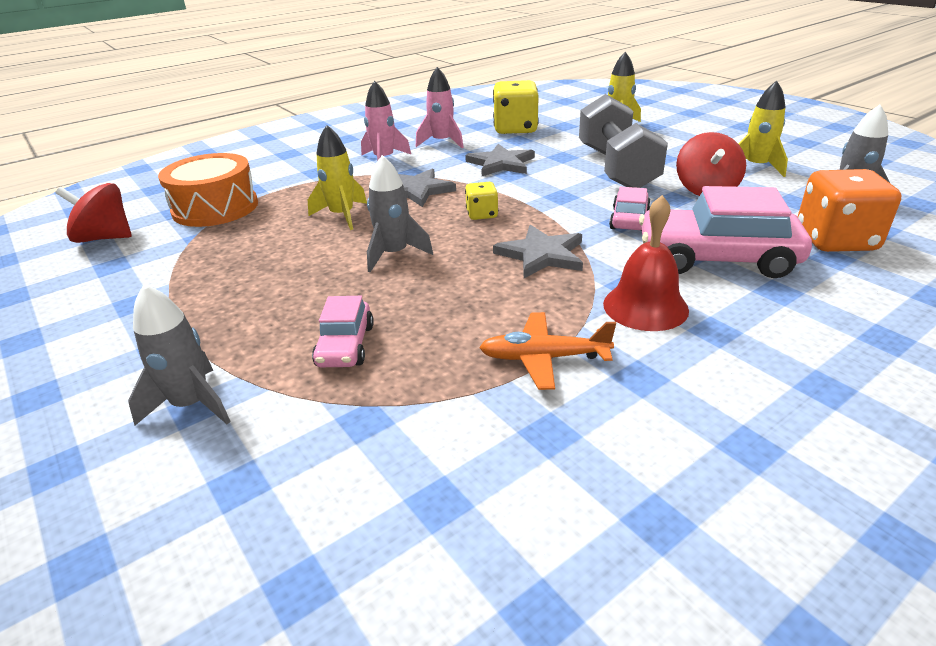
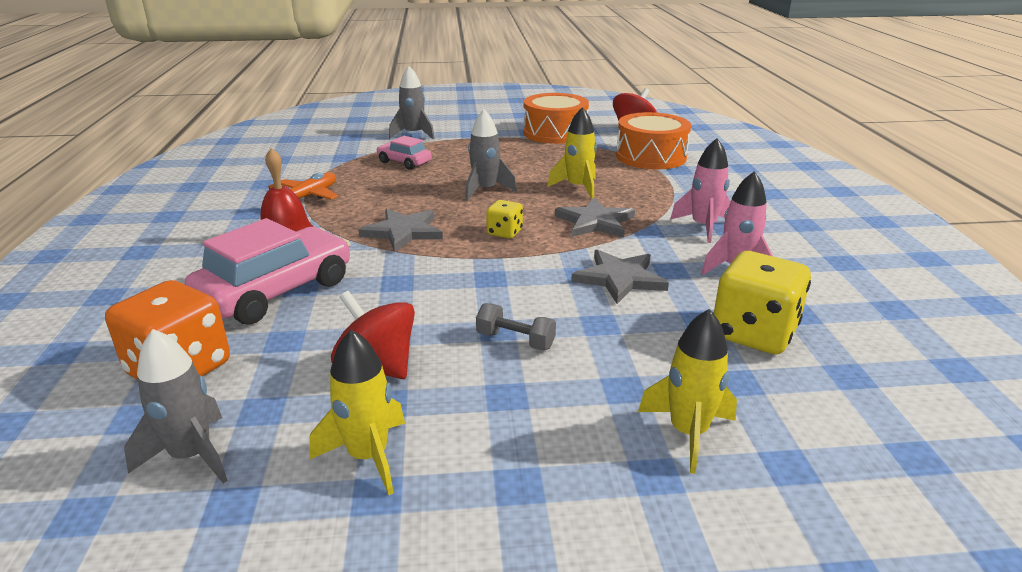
camera: 120 degrees right, 5 degrees down
grey dumbbell [579,94,668,188] -> grey dumbbell [476,303,556,350], size x0.41
pink car [609,187,651,231] -> none
none -> orange drum [523,93,589,144]

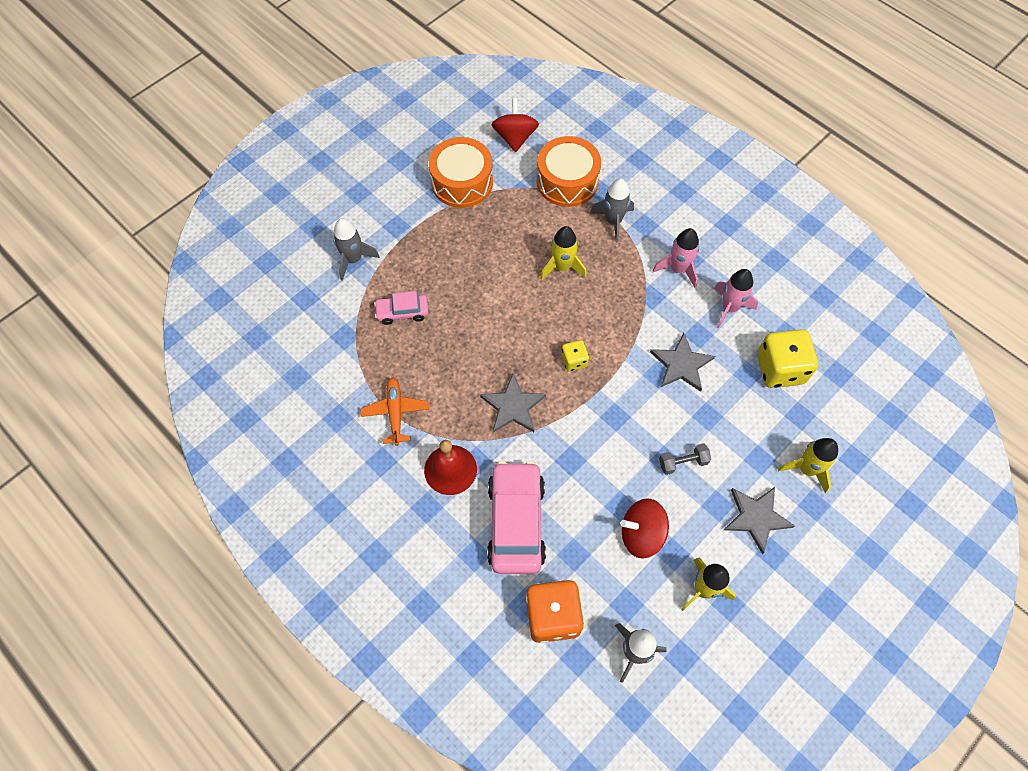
camera: 40 degrees left, 35 degrees up
grey rocket [465,109,517,201] -> grey rocket moved to [590,178,634,243]
grey star [555,197,635,238] -> grey star moved to [724,487,795,554]

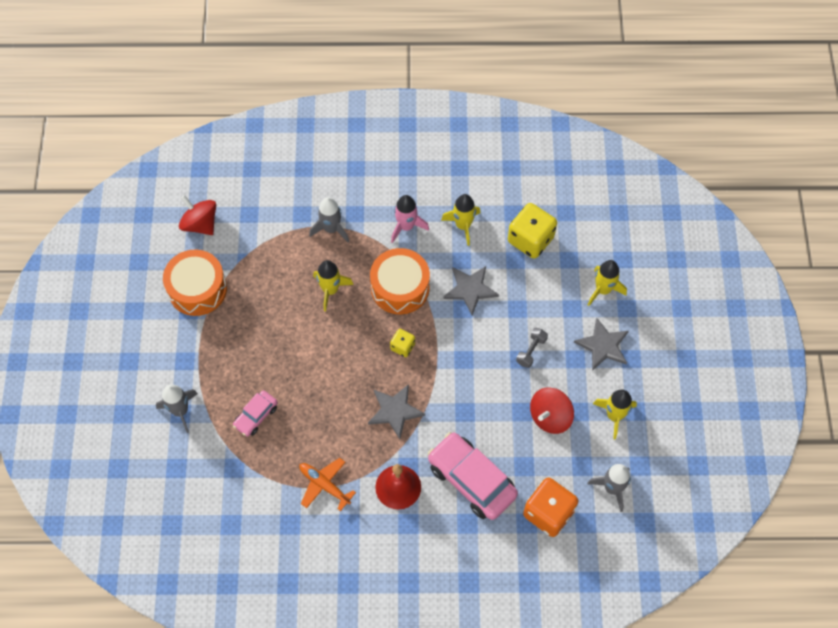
camera: 45 degrees left, 0 degrees up
orange drum [537,136,601,207] -> orange drum moved to [370,248,430,315]
pink rocket [714,269,758,329] -> yellow rocket [441,194,480,246]

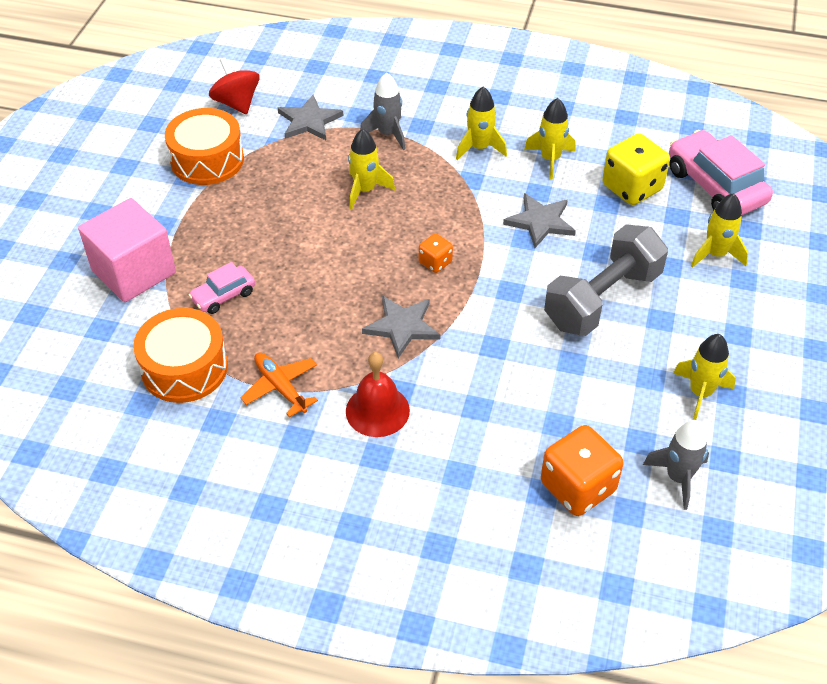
camera: 15 degrees right, 15 degrees down
grey rocket [156,384,198,433] -> pink cube [78,198,176,302]
orange drum [370,248,430,315] -> orange drum moved to [133,308,228,403]
yellow dice [390,329,415,357] -> orange dice [419,233,453,273]
pink rocket [391,195,429,243] -> yellow rocket [456,86,507,160]
pink car [428,432,518,520] -> pink car moved to [669,130,773,215]
grey dumbbell [516,328,548,368] -> grey dumbbell [544,224,668,336], size x2.46
red spinning top [530,387,574,434] -> none
grey star [574,318,629,371] -> grey star moved to [278,95,343,140]

